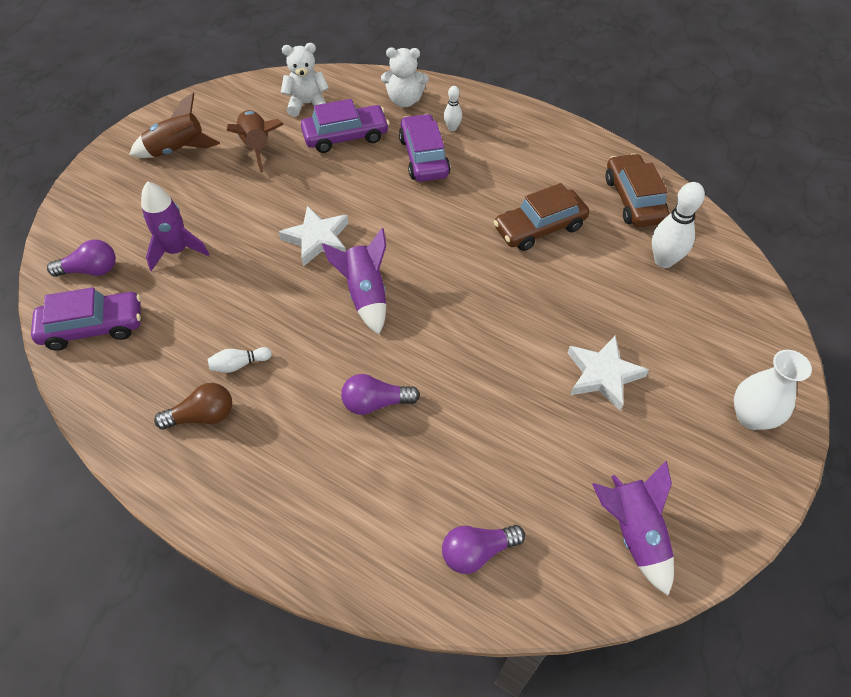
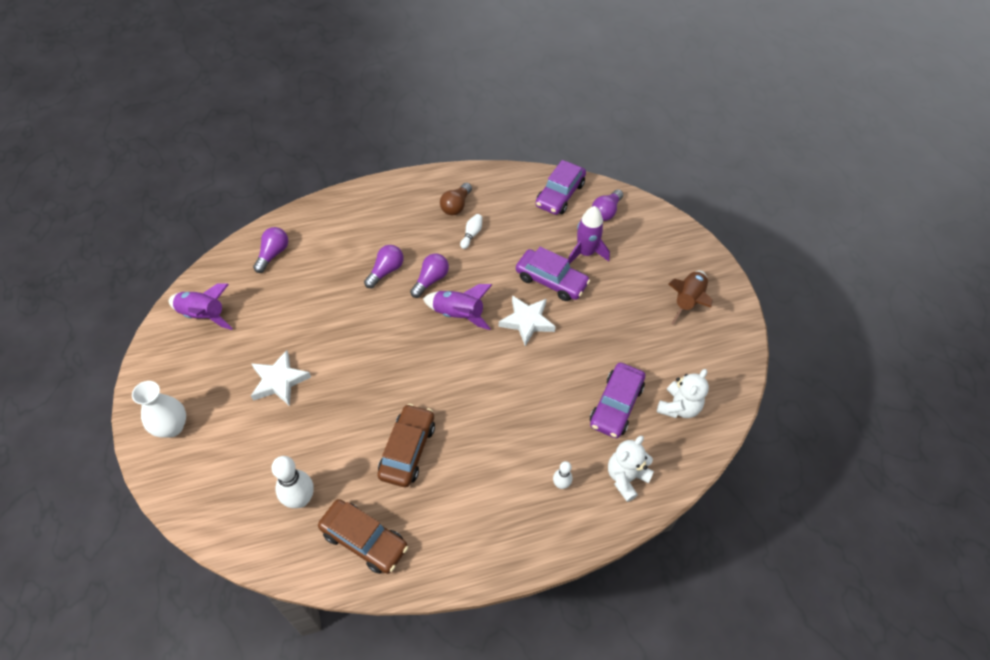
camera: 130 degrees right, 0 degrees up
brown rocket [227,110,284,172] -> none
purple car [399,114,451,182] -> purple car moved to [516,247,590,301]
none -> purple light bulb [410,254,449,298]

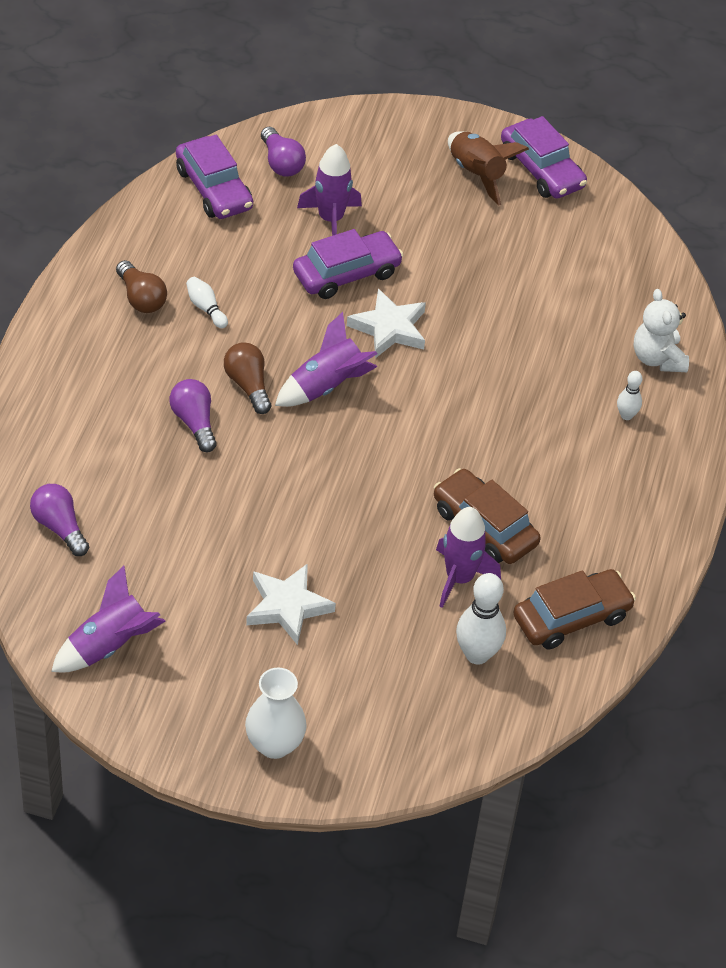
camera: 60 degrees left, 5 degrees down
purple light bulb [410,254,449,298] -> brown light bulb [224,342,271,414]
purple car [590,363,645,438] -> purple car moved to [501,116,587,199]
white teddy bear [657,369,709,418] -> none
none -> purple rocket [436,507,501,608]

